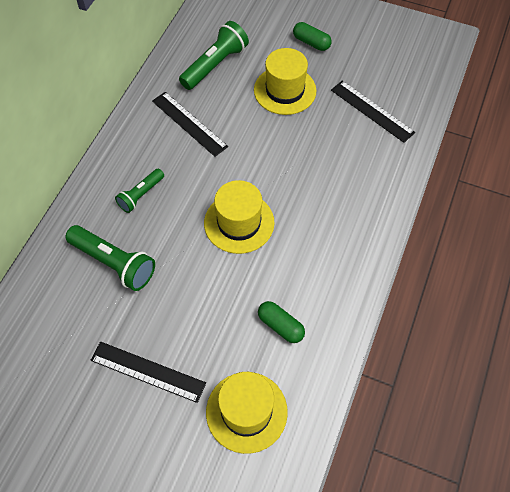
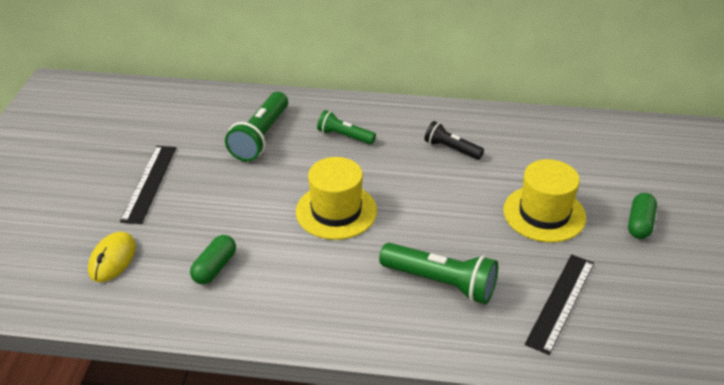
camera: 75 degrees right, 20 degrees down
black ruler [152,92,228,157] -> black flashlight [424,121,484,160]
green flashlight [179,21,249,90] -> green flashlight moved to [379,243,498,304]
yellow hat [206,372,288,454] -> yellow mouse [88,232,136,282]

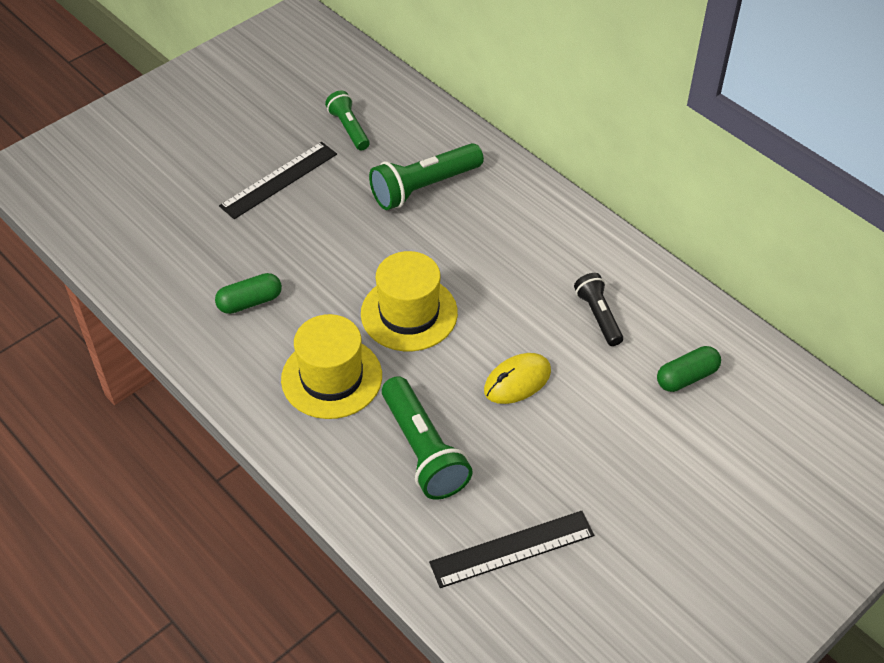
camera: 40 degrees right, 10 degrees up
yellow mouse [88,232,136,282] -> yellow mouse moved to [484,353,551,404]
green flashlight [317,110,376,144] -> green flashlight moved to [325,91,370,150]
yellow hat [503,159,586,243] -> yellow hat moved to [281,314,382,419]
green capsule [628,193,657,239] -> green capsule moved to [657,346,721,392]

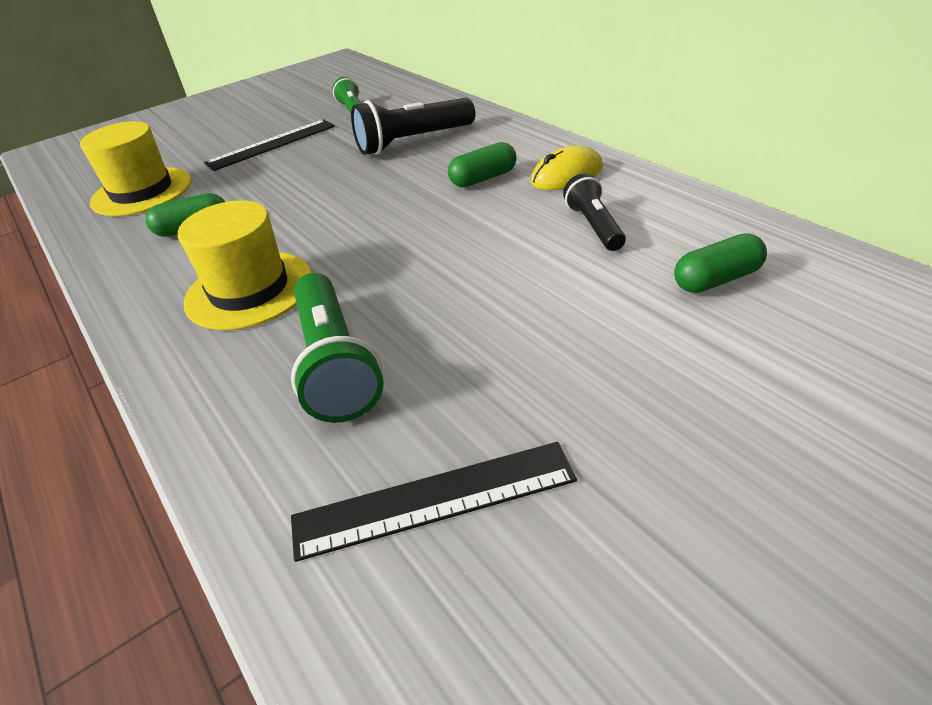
camera: 10 degrees right, 10 degrees down
yellow hat [361,251,458,351] -> yellow hat moved to [80,121,191,216]
green flashlight [369,143,484,210] -> black flashlight [351,98,475,155]
yellow mouse [484,353,551,404] -> yellow mouse moved to [531,146,603,190]
none -> green capsule [448,142,517,187]

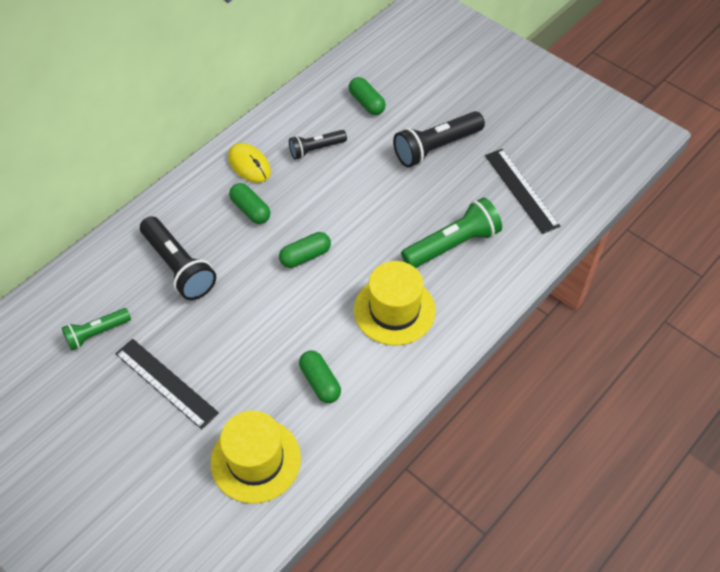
camera: 105 degrees left, 15 degrees up
none -> green capsule [279,232,331,268]
none -> black flashlight [393,111,485,167]

